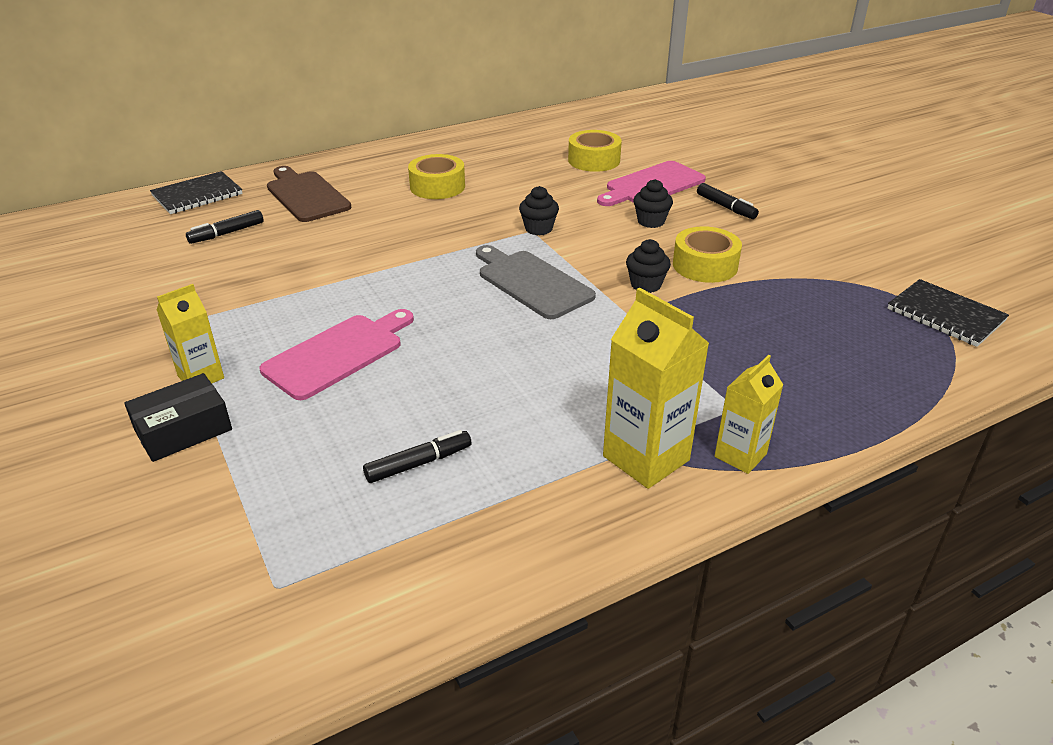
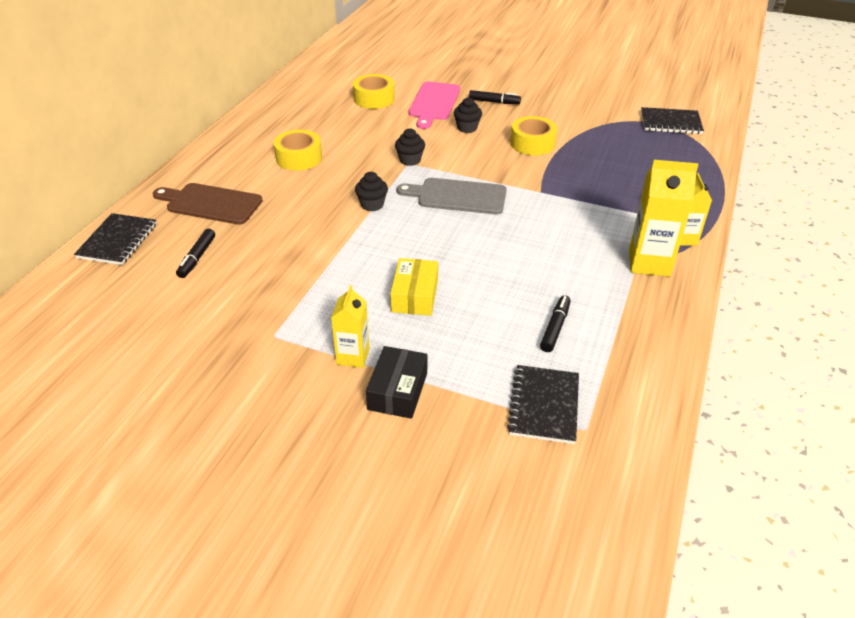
camera: 40 degrees left, 5 degrees up
pink cutting board [260,309,414,400] -> yellow box [390,258,438,316]
black cupcake [626,239,671,293] -> black cupcake moved to [355,172,388,211]
none -> black notebook [507,365,579,444]

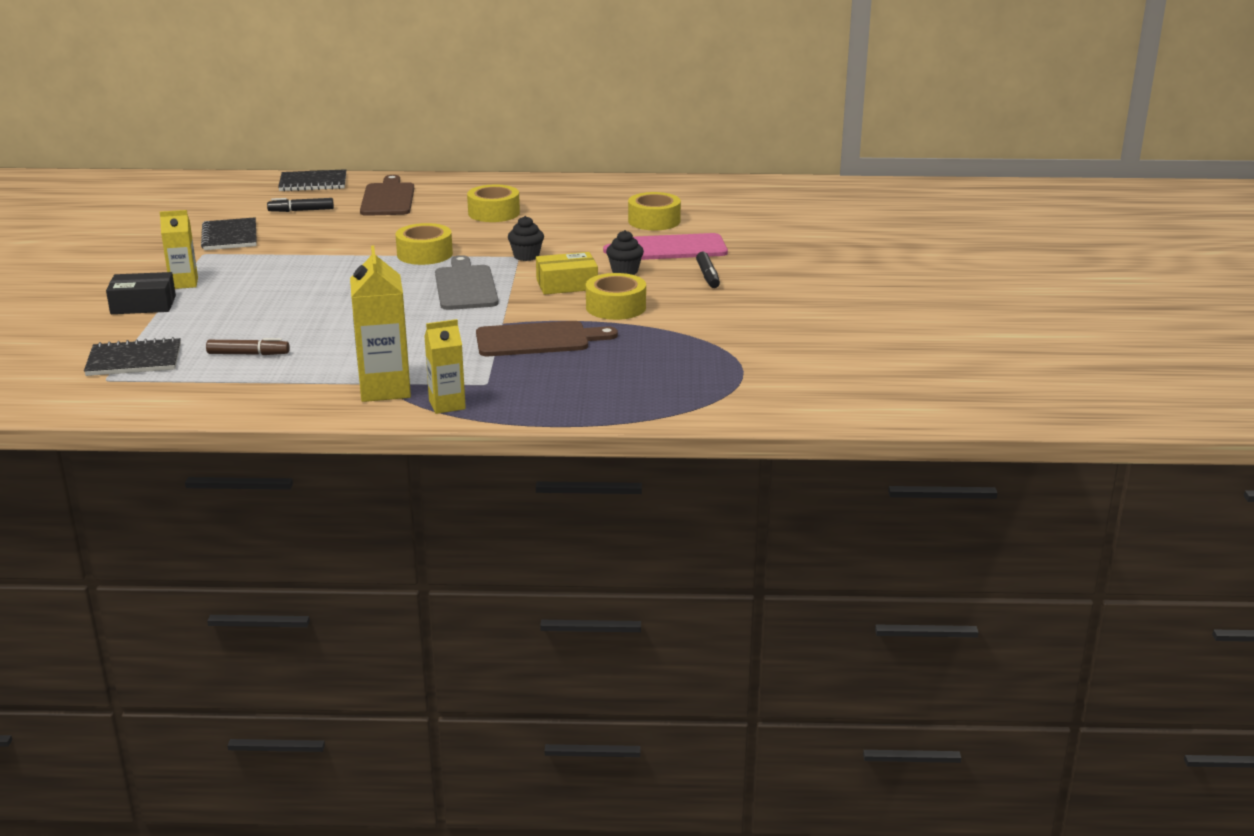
camera: 70 degrees right, 15 degrees down
black cupcake [355,172,388,211] -> yellow tape [395,223,453,265]
yellow box [390,258,438,316] -> yellow box moved to [536,252,598,295]
black marker [540,295,571,352] -> brown marker [206,338,290,355]
black notebook [641,107,704,134] -> black notebook moved to [201,217,257,250]
none -> brown cutting board [476,321,618,356]

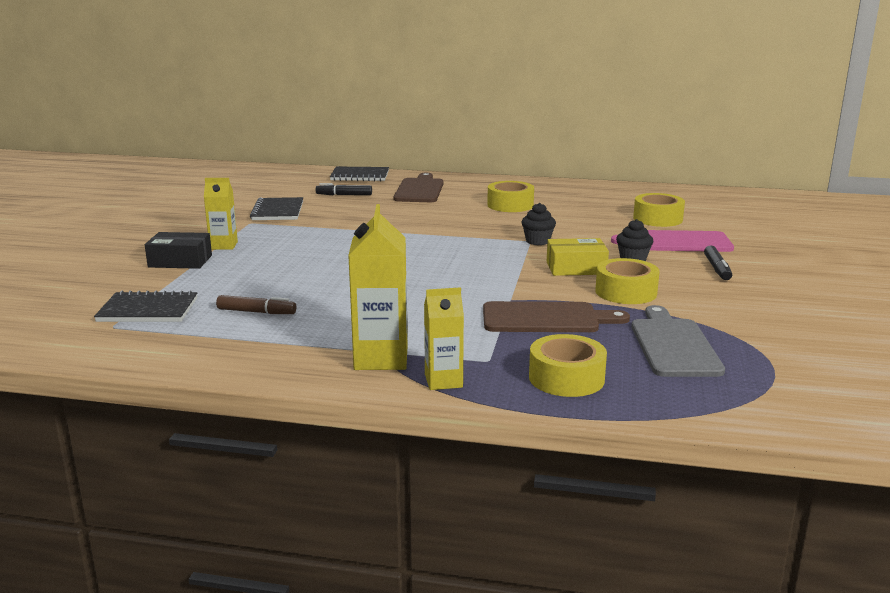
camera: 10 degrees right, 5 degrees down
yellow tape [395,223,453,265] -> yellow tape moved to [529,334,607,397]
grey cutting board [435,255,499,310] -> grey cutting board moved to [631,305,725,377]

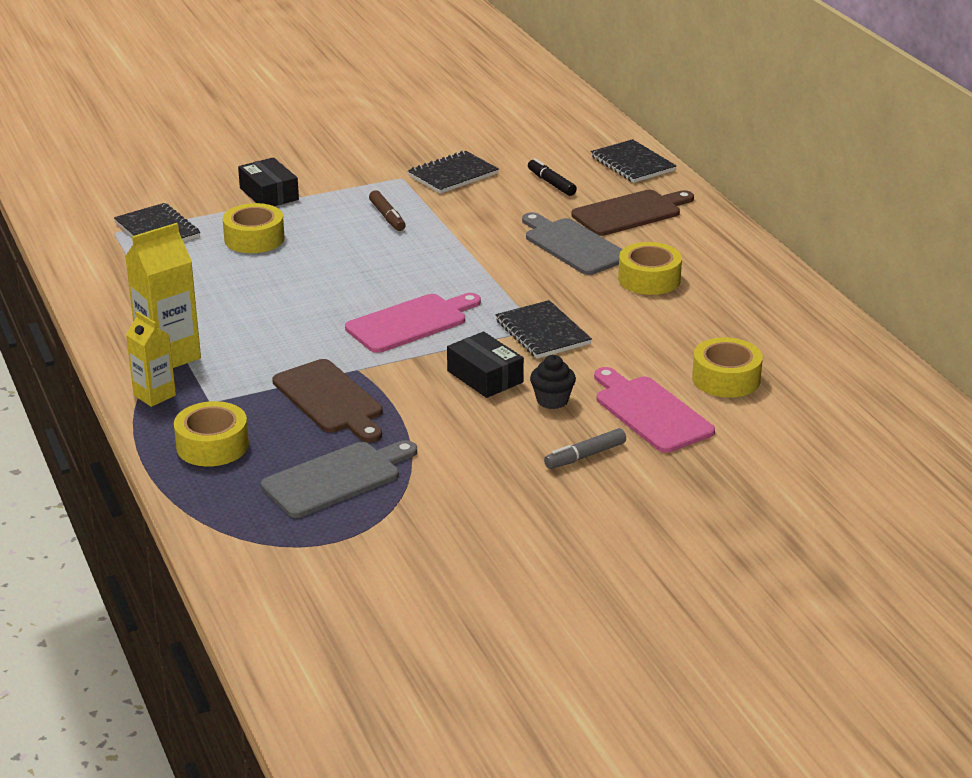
camera: 55 degrees right, 10 degrees up
yellow carton [204,178,238,250] -> none
brown marker [216,295,296,314] -> brown marker moved to [369,190,406,231]
black cupcake [521,203,556,245] -> black notebook [496,300,592,359]
yellow box [547,238,609,276] -> black box [447,332,524,398]
yellow tape [595,258,660,304] -> yellow tape moved to [223,203,284,253]
black marker [704,245,732,280] -> grey marker [544,428,626,469]
none -> pink cutting board [345,293,481,353]
none -> grey cutting board [522,212,622,275]

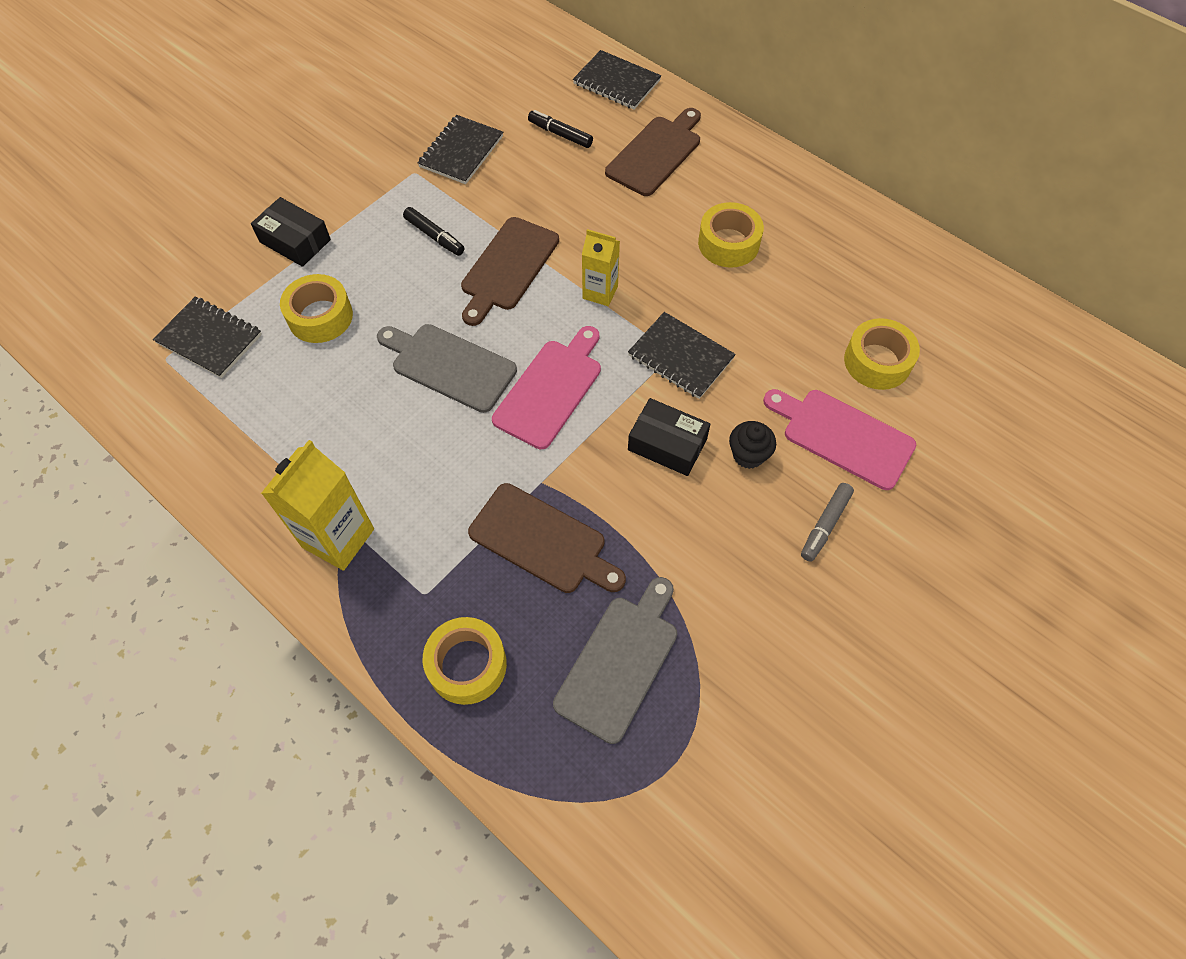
camera: 25 degrees left, 30 degrees up
yellow carton [126,311,176,407] -> yellow carton moved to [582,229,620,306]
brown marker [369,190,406,231] -> black marker [403,207,465,256]
grey cutting board [522,212,622,275] -> grey cutting board moved to [377,324,517,413]
none -> brown cutting board [461,217,559,326]

